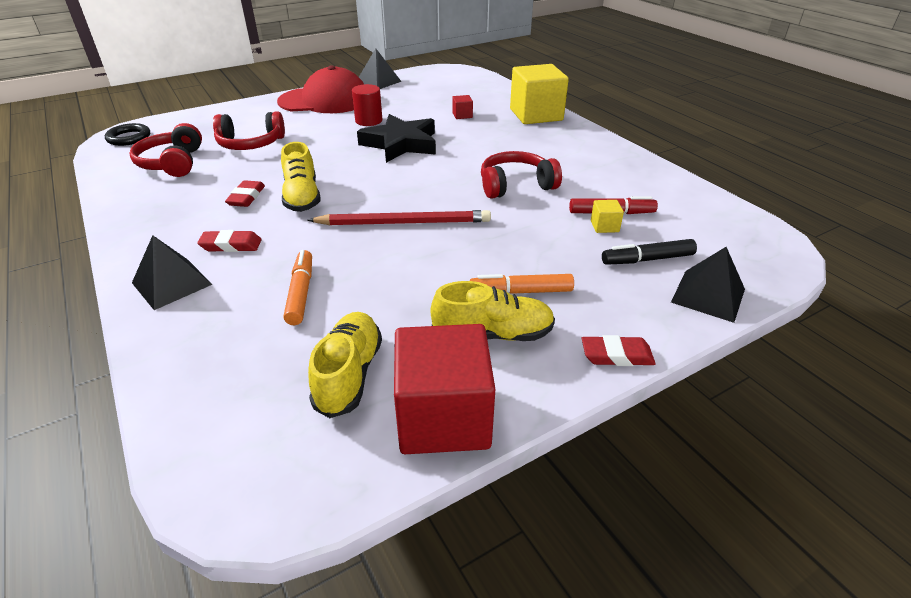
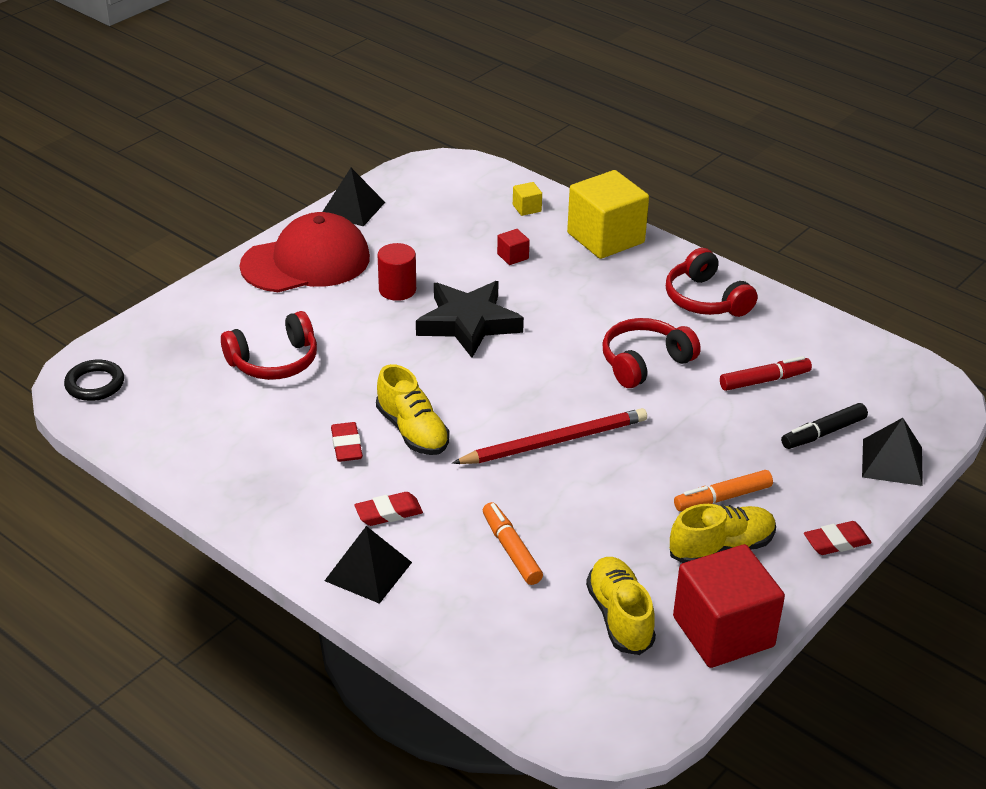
camera: 20 degrees left, 0 degrees up
red headphones [129,123,202,177] -> red headphones moved to [666,248,758,317]
yellow cube [591,200,624,233] -> yellow cube moved to [513,182,542,216]

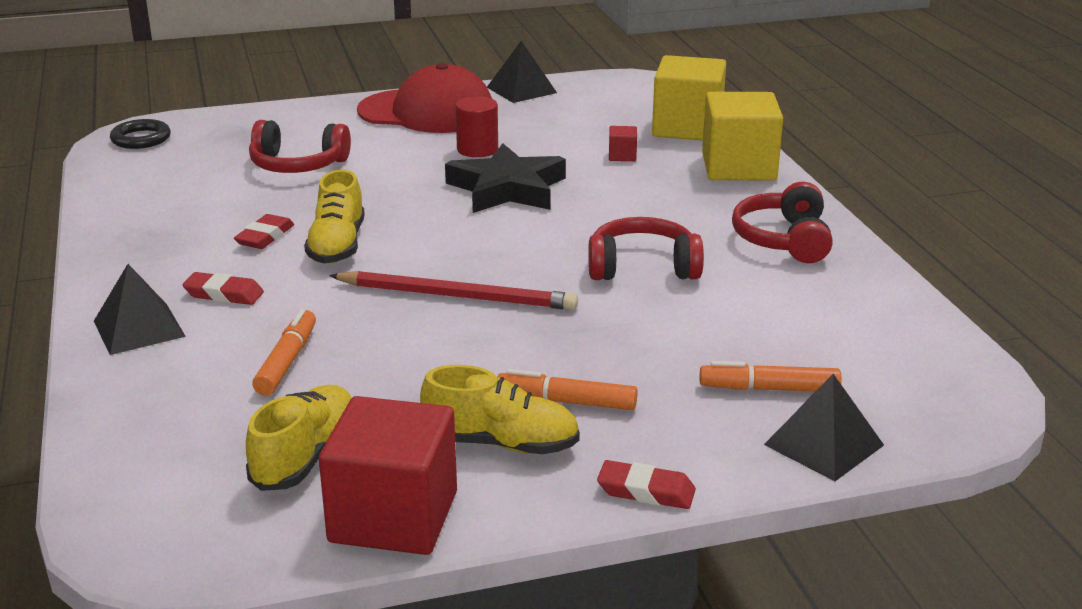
camera: 35 degrees right, 10 degrees down
yellow cube [513,182,542,216] -> yellow cube [652,55,726,140], size x2.46
red marker [720,356,812,391] -> none
black marker [781,403,868,449] -> orange marker [700,361,842,391]

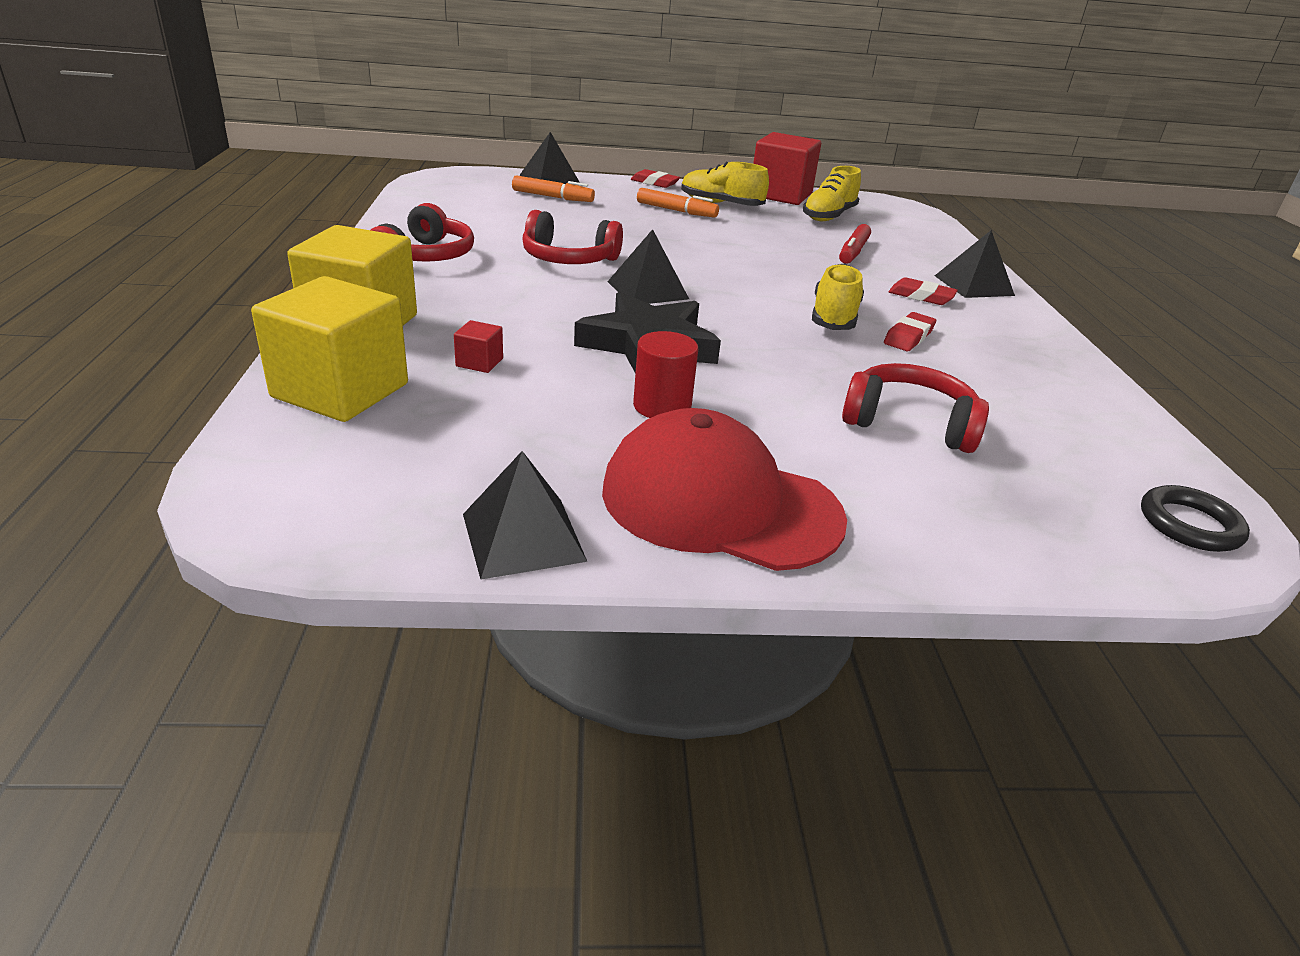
camera: 170 degrees left, 5 degrees up
orange marker [252,309,316,396] -> red marker [839,224,871,264]
red pencil [329,271,578,310] -> none
none -> black pyramid [607,229,689,304]

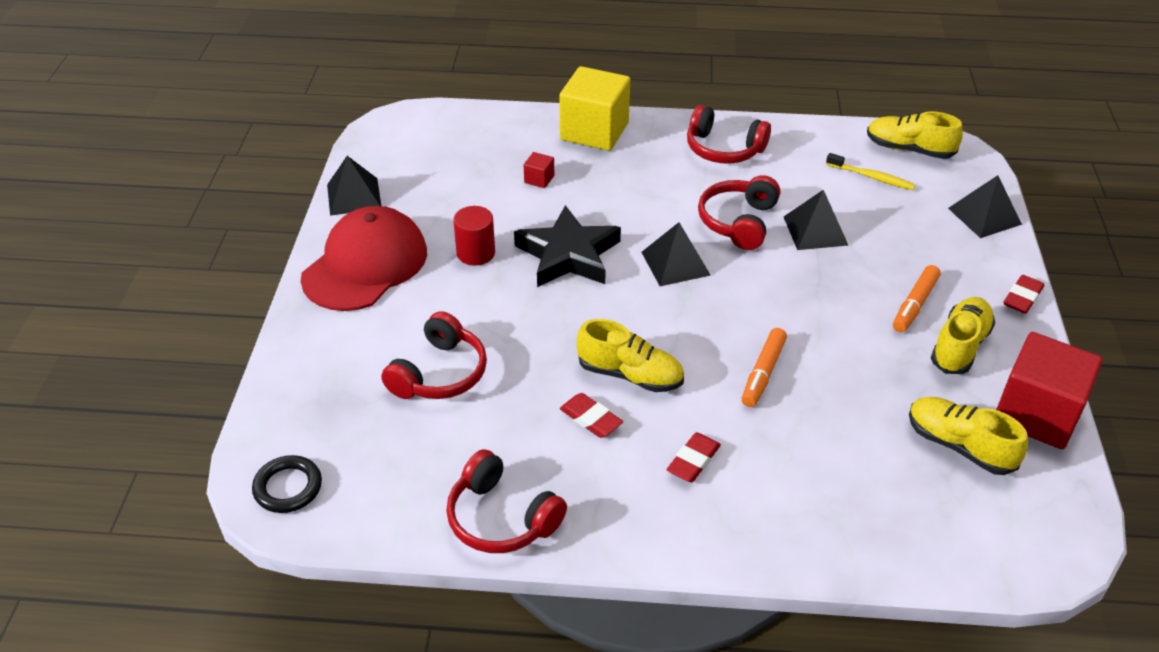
camera: 100 degrees right, 10 degrees up
yellow cube [251,276,408,422] -> none
orange marker [512,175,595,202] -> orange marker moved to [742,328,787,407]
red marker [839,224,871,264] -> none
black pyramid [935,230,1015,298] -> black pyramid moved to [784,190,849,250]
none -> red headphones [446,449,567,553]
none -> yellow toothbrush [826,153,916,190]
none -> yellow shoe [867,111,963,159]

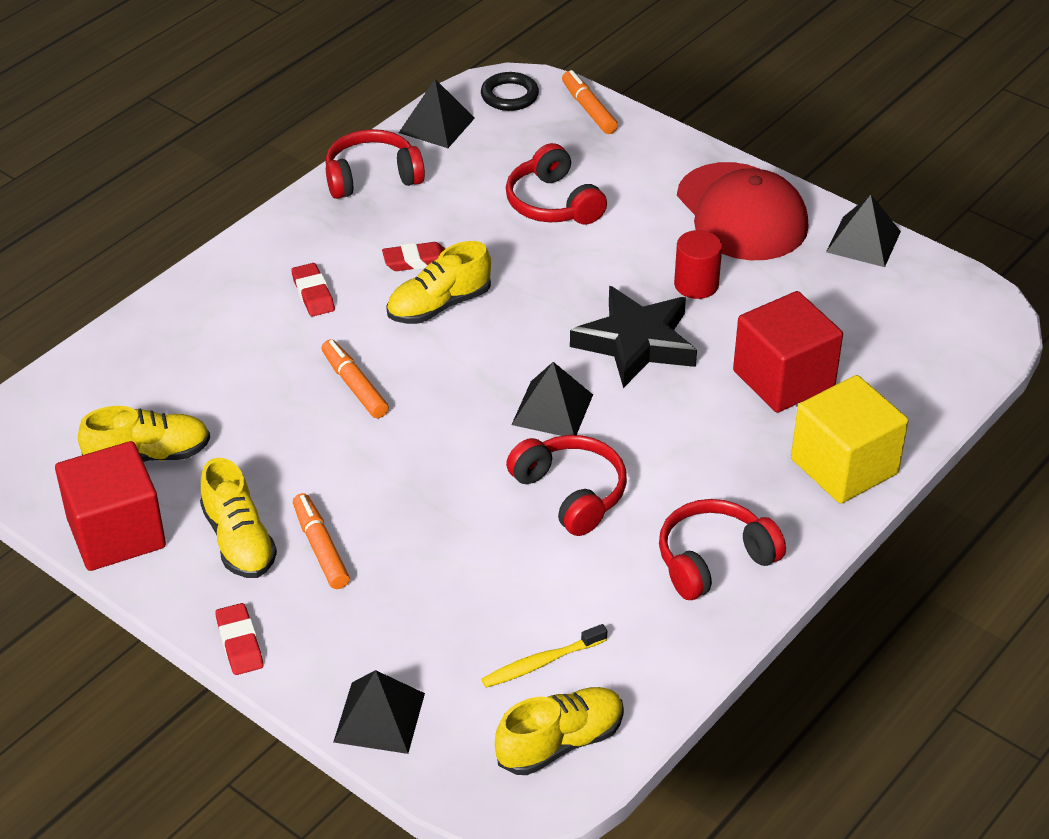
camera: 125 degrees right, 0 degrees up
red cube [524,152,554,188] -> red cube [733,291,843,413], size x2.46
black pyramid [784,190,849,250] -> black pyramid moved to [399,79,475,148]
none -> orange marker [562,70,618,134]

